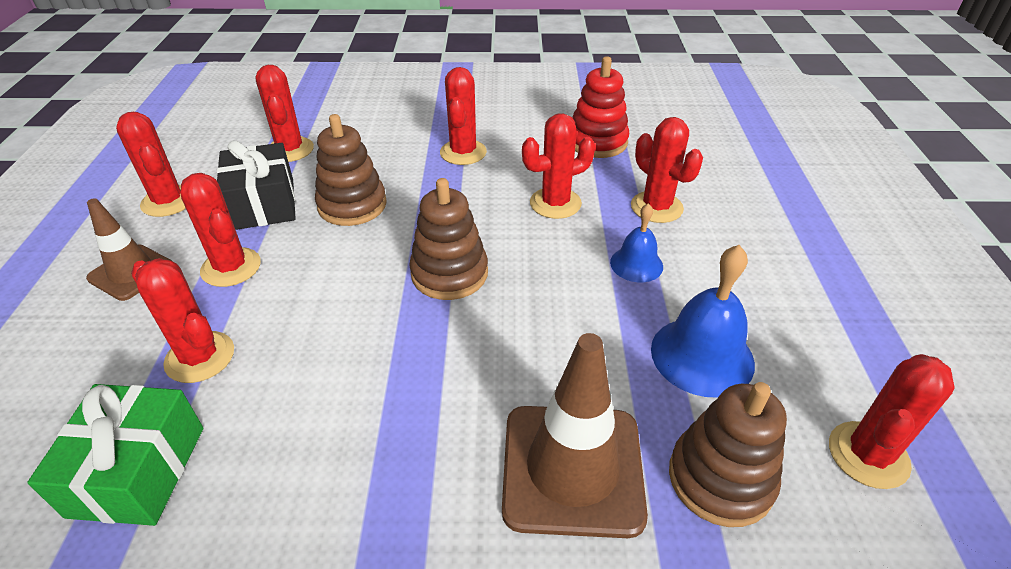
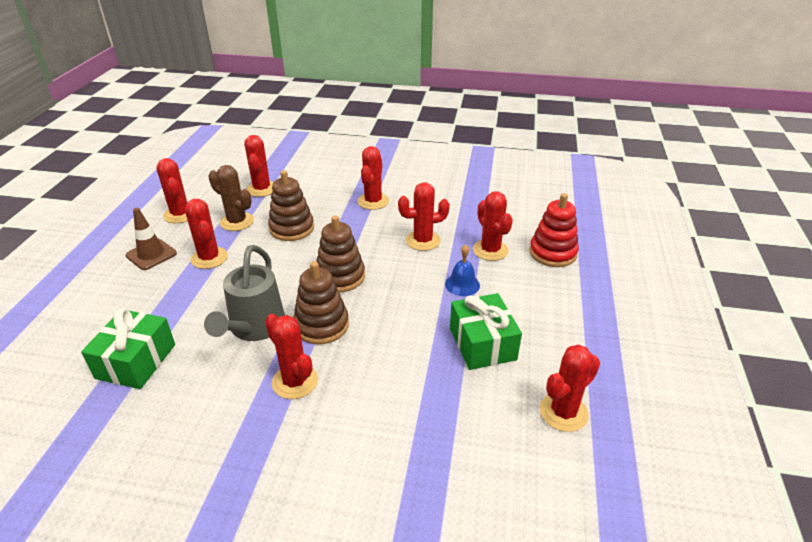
camera: 10 degrees right, 5 degrees down
red cactus [131,258,234,383] -> red cactus moved to [265,314,318,399]
black gift [217,140,296,230] -> brown cactus [208,165,254,231]
brown traffic cone [502,333,648,538] -> none
red stacking toy [572,56,629,158] -> red stacking toy moved to [529,193,579,267]
blue bell [651,245,755,398] -> green gift [450,293,522,370]
brown stacking toy [669,382,787,527] -> brown stacking toy moved to [294,261,349,344]
none -> grey watering can [204,245,285,341]

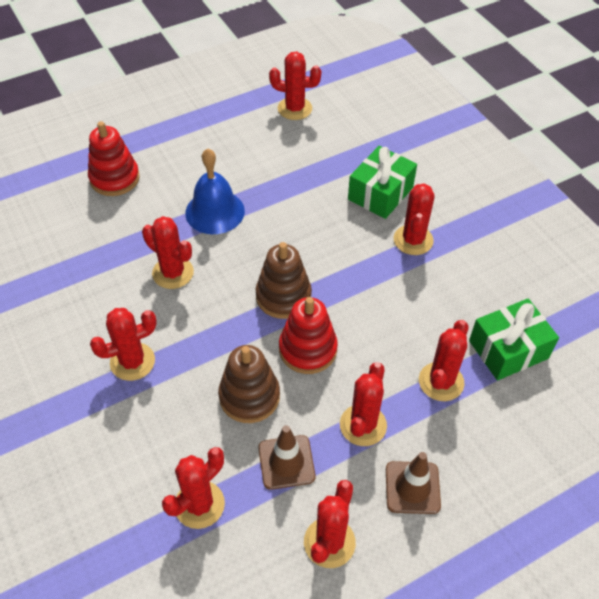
camera: 130 degrees left, 15 degrees up
grey watering can [204,245,285,341] -> none
brown cactus [208,165,254,231] -> brown traffic cone [258,425,315,490]
brown stacking toy [294,261,349,344] -> none
blue bell [445,244,480,296] -> blue bell [185,148,245,234], size x1.67
green gift [450,293,522,370] -> green gift moved to [348,146,417,219]
red cactus [473,191,513,261] -> red cactus moved to [419,320,468,401]
none -> red stacking toy [279,297,338,374]

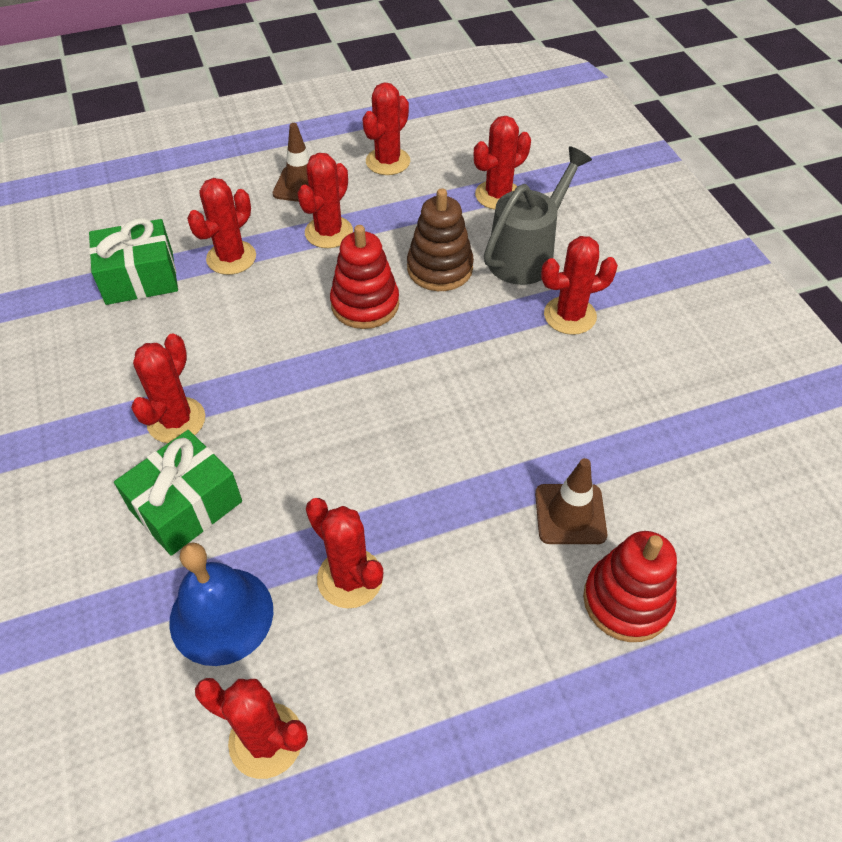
camera: 170 degrees left, 0 degrees up
red cactus [142,216,194,289] -> red cactus moved to [306,498,383,608]
blue bell [185,148,245,234] -> blue bell moved to [169,542,273,666]
brown stacking toy [256,242,312,319] -> none
brown traffic cone [258,425,315,490] -> brown traffic cone moved to [535,458,607,544]
none -> grey watering can [484,146,592,285]

